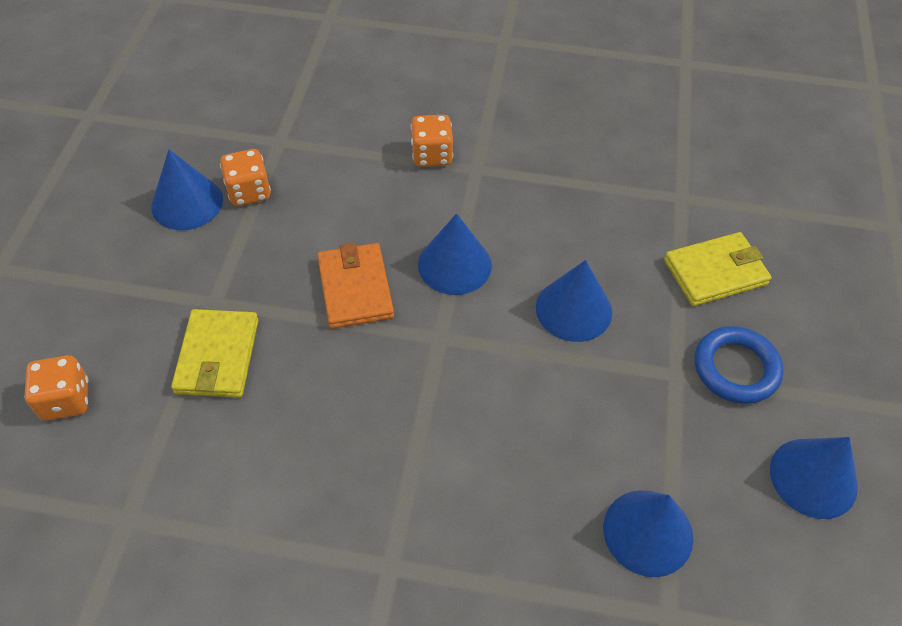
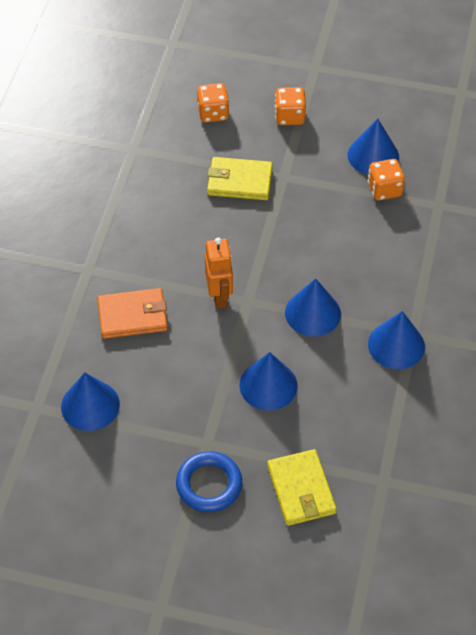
camera: 95 degrees right, 0 degrees up
orange wallet [317,243,394,329] -> orange wallet moved to [97,288,168,339]
orange dice [411,115,453,167] -> orange dice moved to [275,87,306,125]
blue cone [770,437,858,519] -> blue cone moved to [368,311,425,369]
none -> orange robot [205,238,233,309]

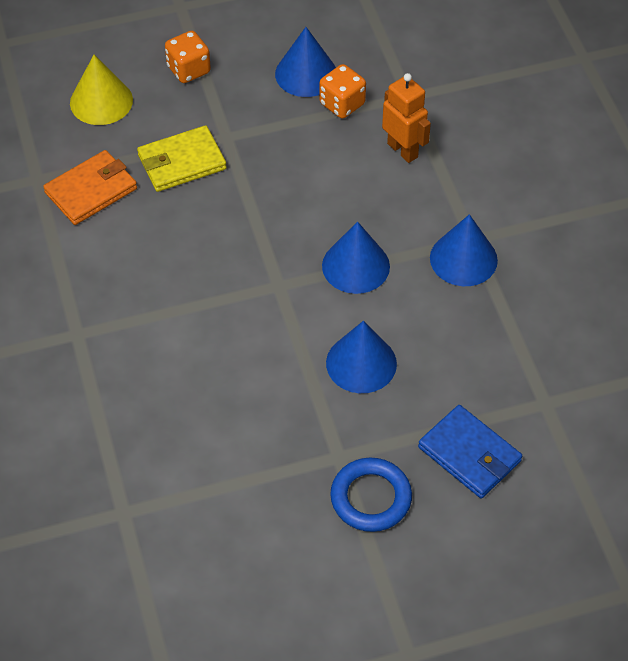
camera: 30 degrees left, 0 degrees up
blue cone [61,373,120,431] -> none
orange wallet [97,288,168,339] -> orange wallet moved to [43,150,137,225]
orange dice [197,83,229,123] -> yellow cone [70,55,133,125]
orange robot [205,238,233,309] -> orange robot moved to [382,73,431,163]
yellow wallet [267,449,337,526] -> blue wallet [418,405,522,498]

